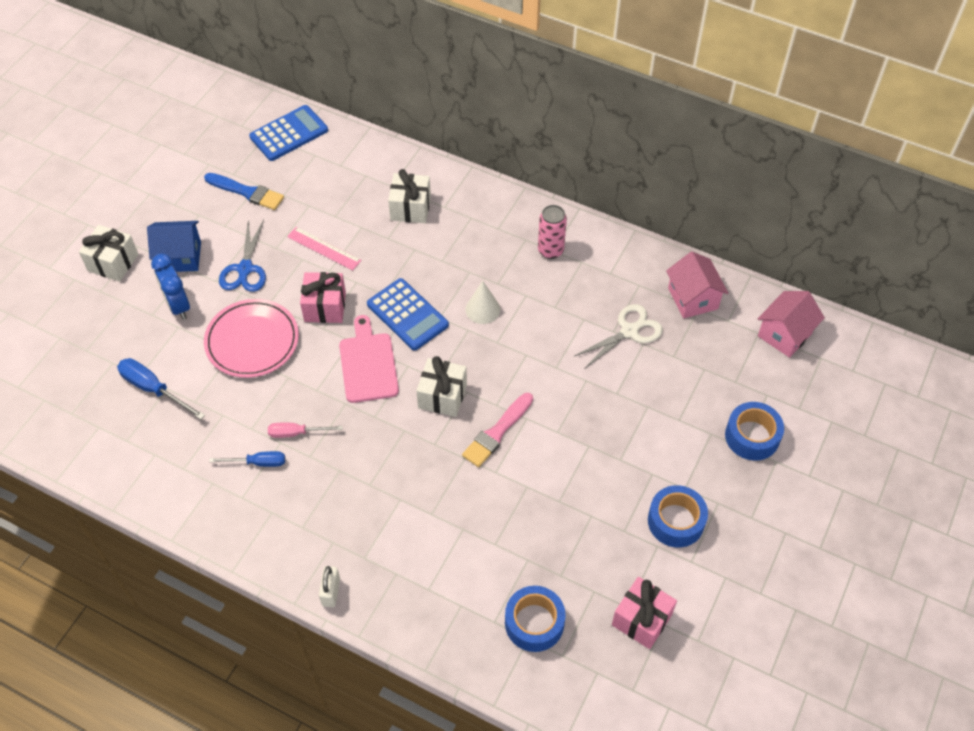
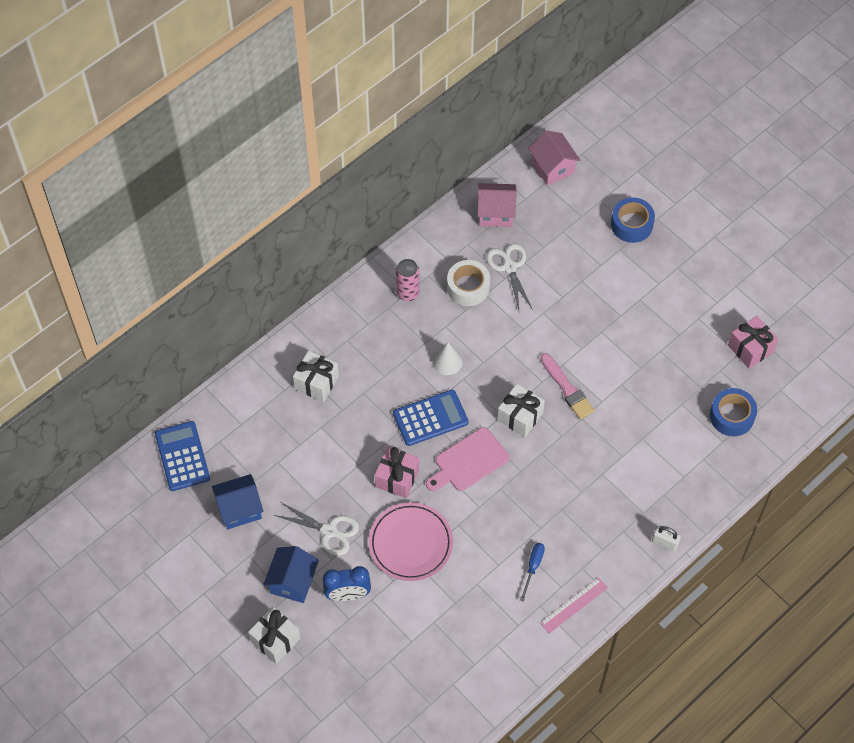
camera: 70 degrees left, 5 degrees up
blue screwdriver [117,358,205,420] -> none
blue brush [204,173,284,210] -> blue house [212,474,263,529]
blue scissors [219,220,266,292] -> white scissors [274,502,359,555]
pink screwdriver [268,423,343,438] -> none
pink ruler [287,227,361,270] -> pink ruler moved to [540,578,608,633]
pink cutting board [339,315,399,403] -> pink cutting board turned 45 degrees counterclockwise [426,427,509,491]
blue tape [648,485,708,547] -> none
none -> white tape [447,260,490,306]

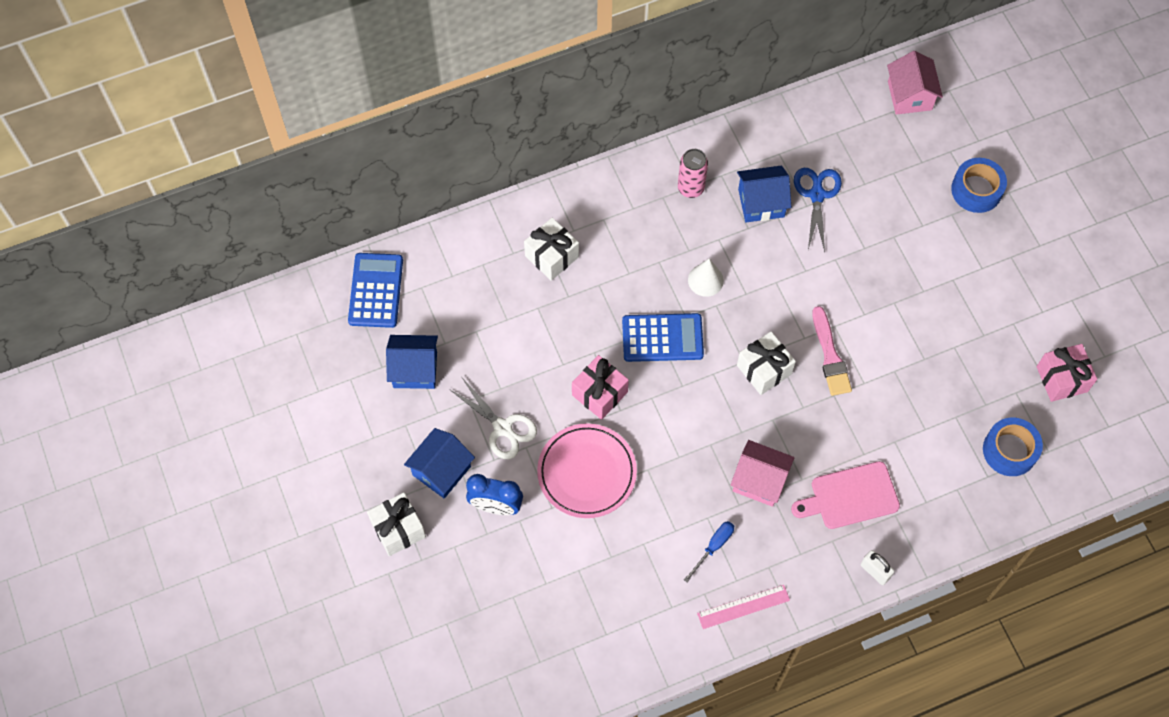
camera: 20 degrees right, 5 degrees up
pink cutting board [426,427,509,491] -> pink cutting board moved to [791,461,900,529]
white tape [447,260,490,306] -> blue house [737,166,791,222]
pink house [477,183,517,227] -> pink house moved to [731,440,794,507]
white scissors [486,243,533,310] -> blue scissors [794,168,842,252]

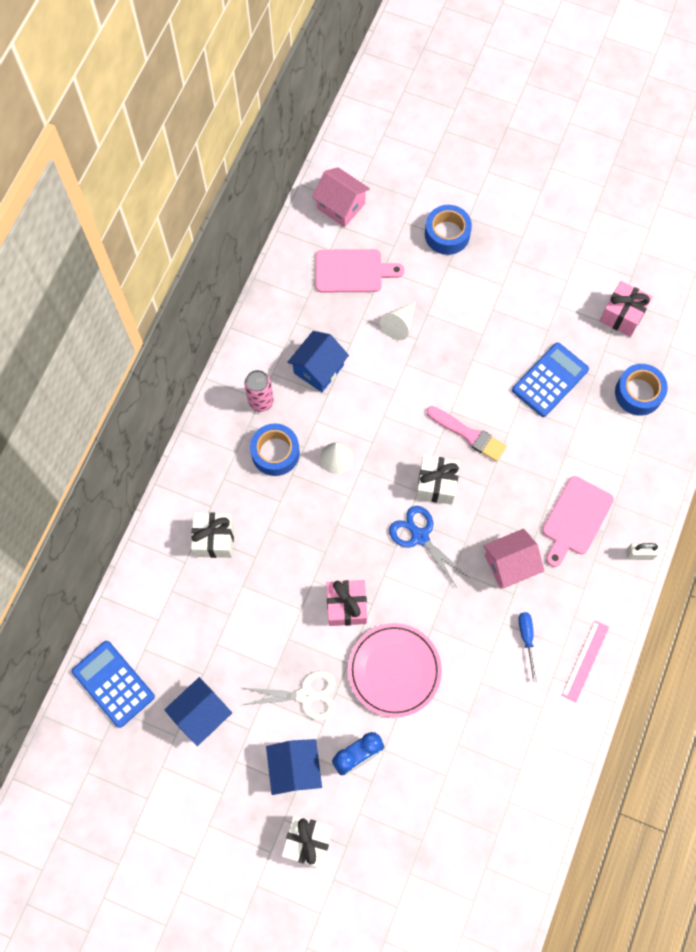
camera: 45 degrees left, 5 degrees up
blue calculator [622,313,704,362] -> blue calculator moved to [512,342,589,417]
blue scissors [794,168,842,252] -> blue scissors moved to [389,506,468,586]
none -> blue tape [250,423,300,476]
none -> pink cutting board [316,249,404,292]
none -> white cone [380,302,416,340]

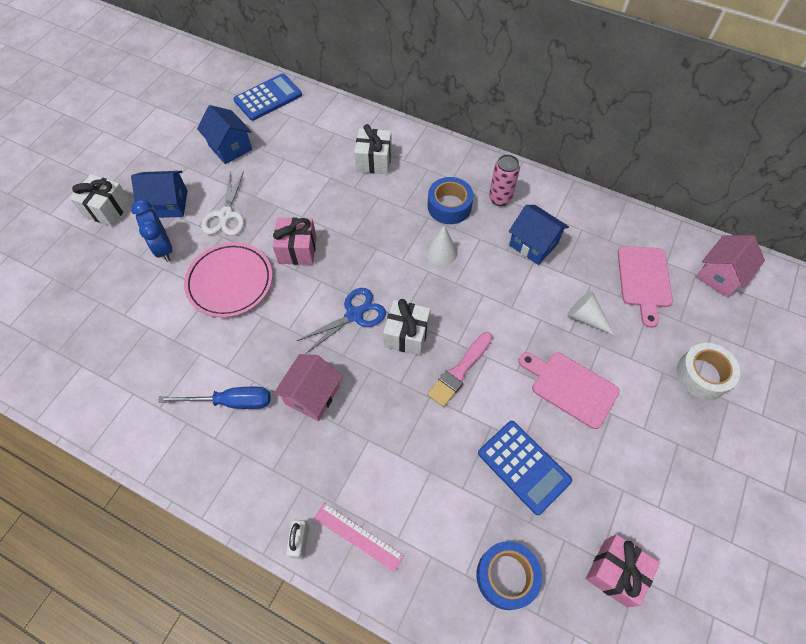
camera: 95 degrees right, 10 degrees down
blue tape [425,205,472,255] -> white tape [676,343,740,400]
pink house [483,529,544,589] -> pink house turned 45 degrees clockwise [273,354,343,421]
blue screwdriver [519,612,537,682] -> blue screwdriver [158,387,270,409], size x1.51
pink cutting board [542,476,614,567] -> pink cutting board moved to [519,352,620,429]
pink ruler [562,620,609,702] -> pink ruler moved to [314,503,404,572]

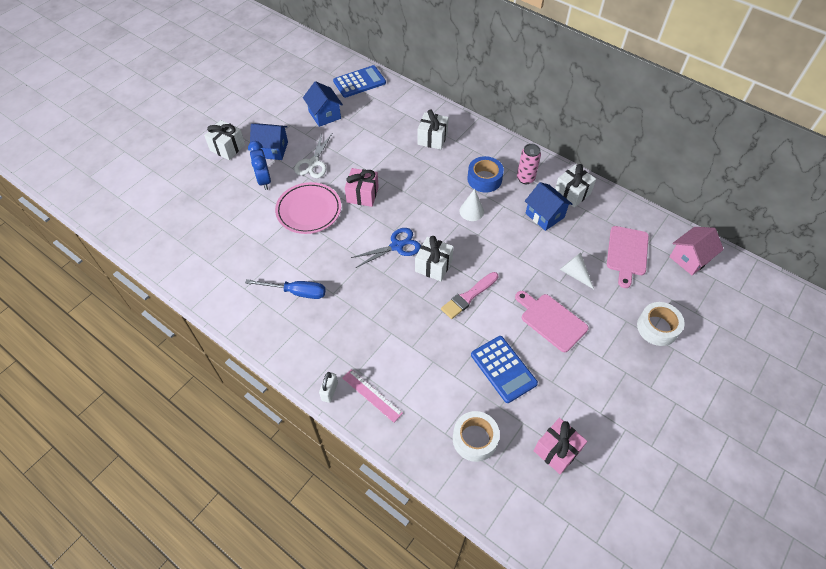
camera: 10 degrees right, 5 degrees down
pink house [273,354,343,421] -> none
blue tape [476,541,542,610] -> white tape [453,411,500,462]
none -> white gift [555,164,596,208]

